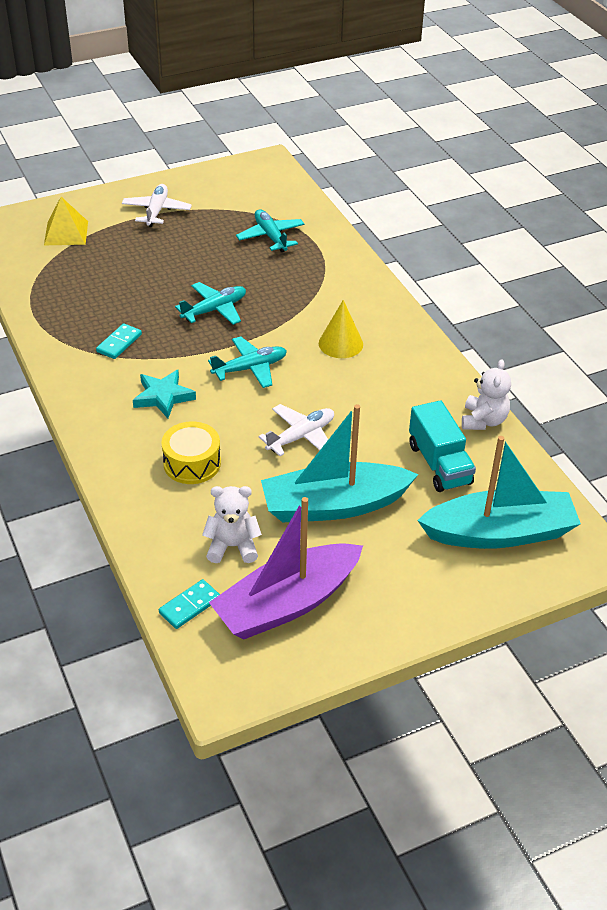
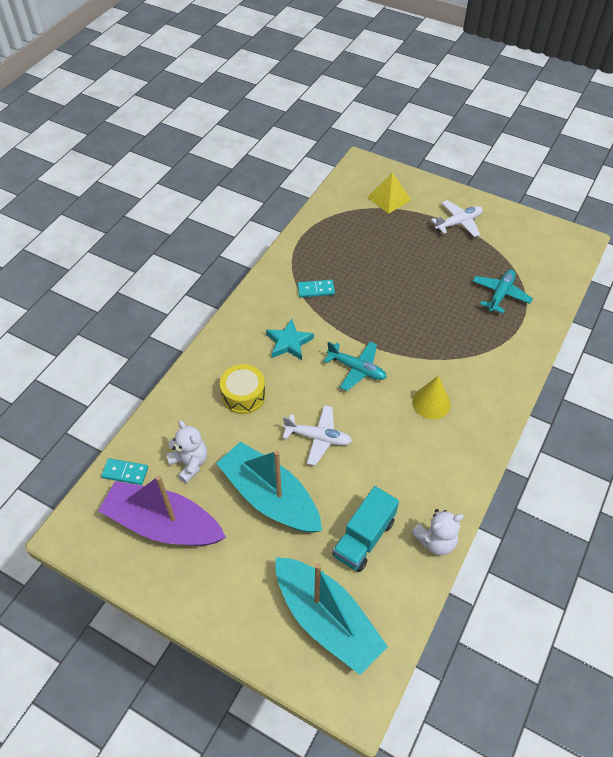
camera: 55 degrees right, 10 degrees up
turquoise plane [175,282,246,325] -> none

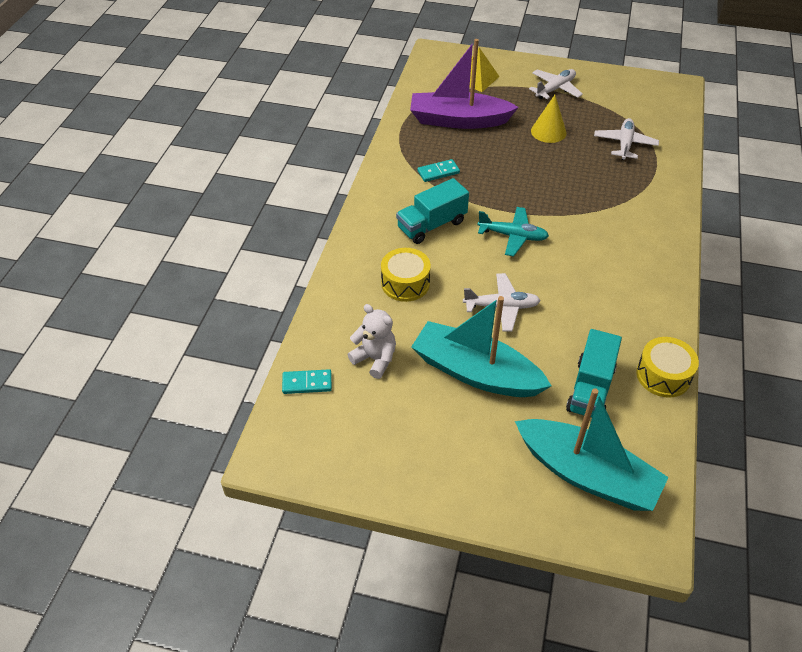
camera: 15 degrees left, 5 degrees down
purple boat [98,475,226,546] -> purple boat moved to [410,39,519,129]
turquoise star [266,319,314,360] -> turquoise truck [396,178,469,244]
white teddy bear [411,509,464,555] -> yellow drum [636,337,699,398]
yellow cone [412,376,451,419] -> yellow cone moved to [531,95,567,143]
turquoise plane [473,270,533,314] -> white plane [594,118,659,160]

